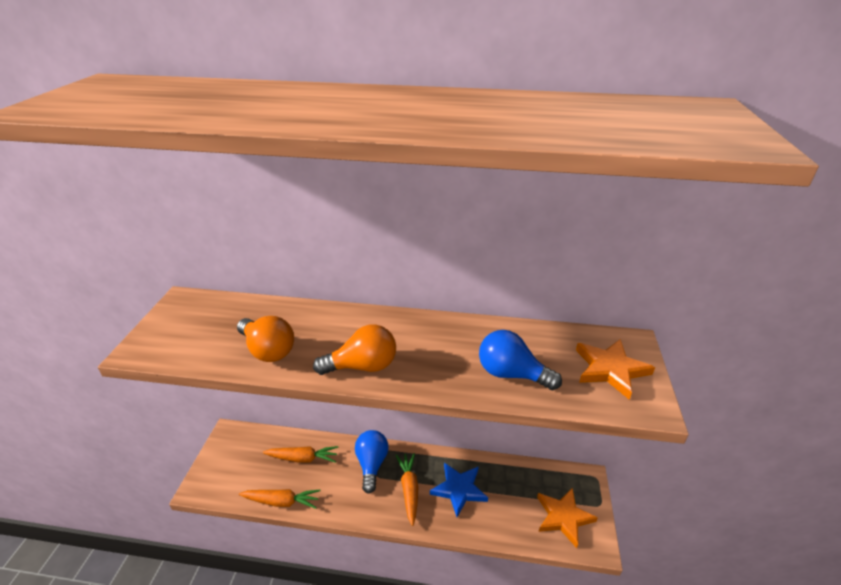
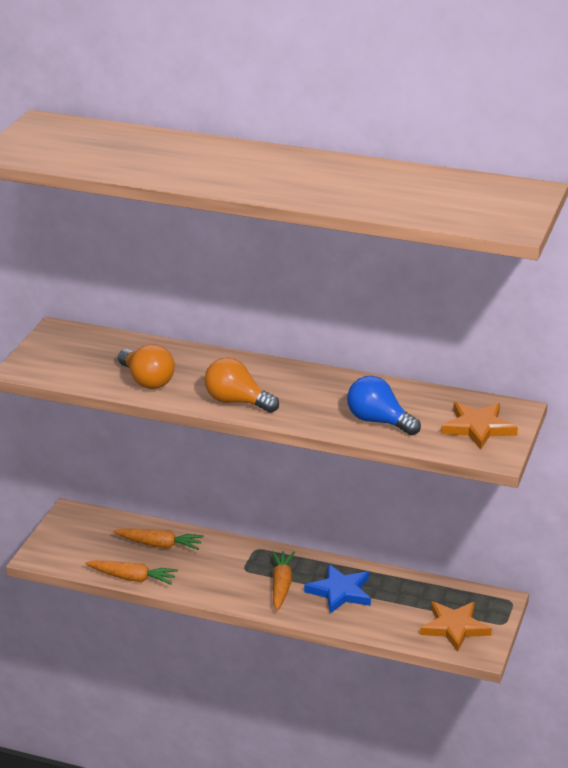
camera: 10 degrees right, 5 degrees down
orange light bulb [313,324,396,375] -> orange light bulb turned 150 degrees counterclockwise [204,358,279,413]
blue light bulb [355,430,388,494] -> none

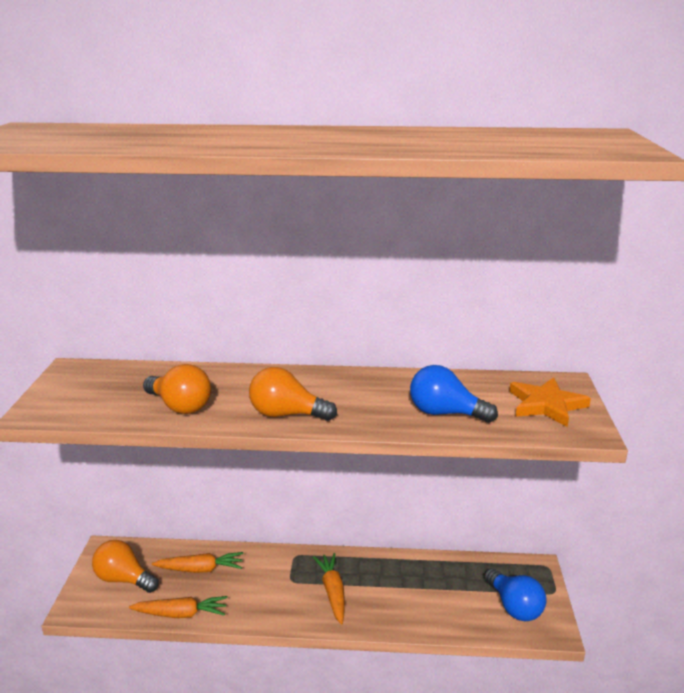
camera: 15 degrees left, 5 degrees down
blue star [304,564,371,614] -> none
orange star [420,602,492,652] -> blue light bulb [484,568,547,621]
none -> orange light bulb [92,540,159,593]

